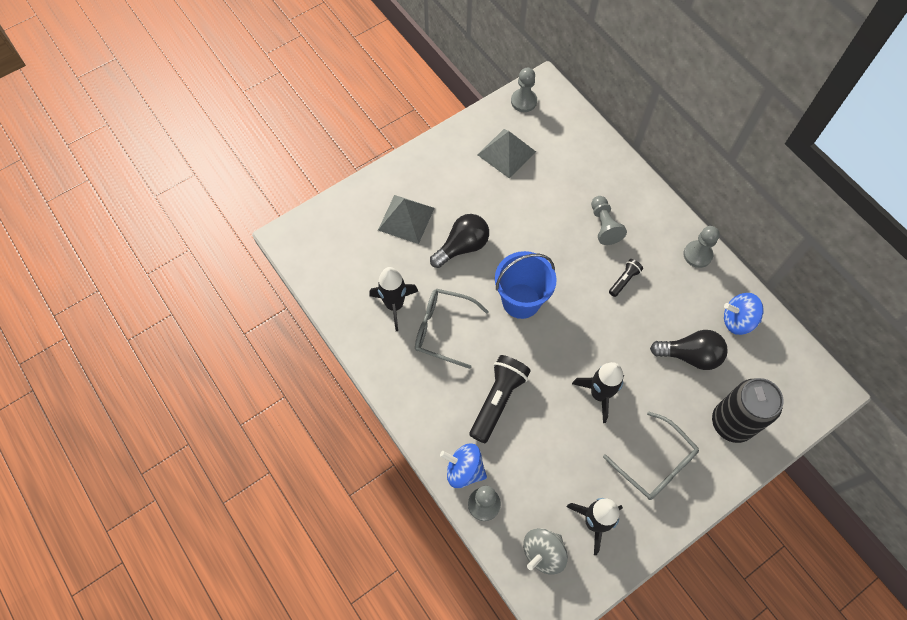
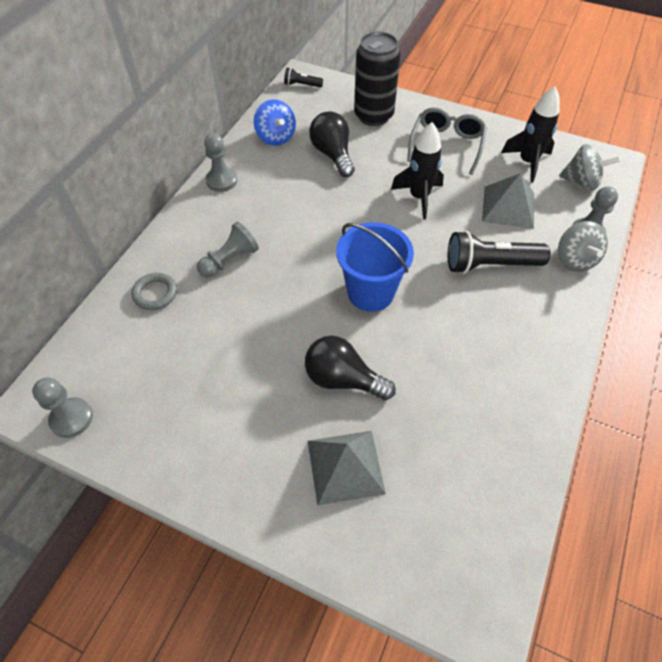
camera: 120 degrees left, 10 degrees down
black rocket [369,267,418,331] -> none
grey glasses [415,289,489,369] -> none
blue spinning top [440,444,487,488] -> grey spinning top [558,221,608,272]
grey pyramid [477,129,536,179] -> grey pyramid moved to [482,173,534,229]
black flashlight [609,259,643,297] -> black flashlight moved to [284,68,323,87]
none -> grey ring [132,273,177,310]

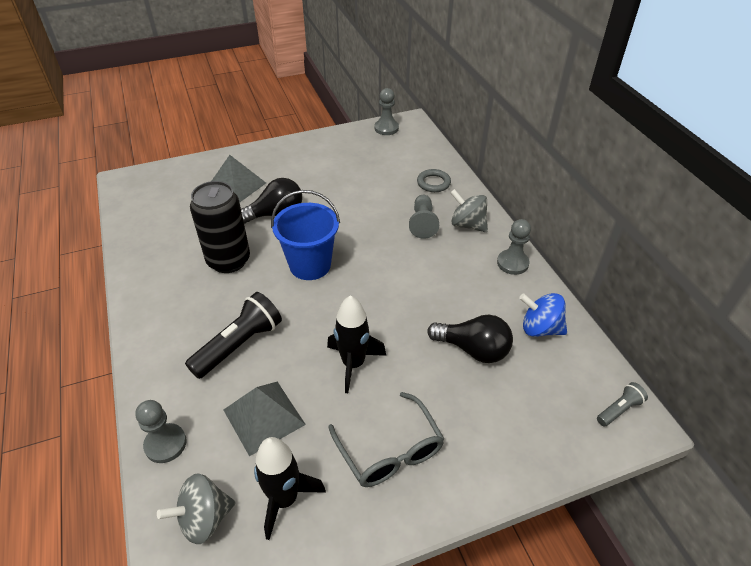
camera: 135 degrees right, 10 degrees down
black flashlight [284,68,323,87] -> grey flashlight [597,382,648,426]
black can [354,32,400,126] -> black can moved to [190,181,250,273]
grey spinning top [558,221,608,272] -> grey spinning top moved to [450,189,488,232]

